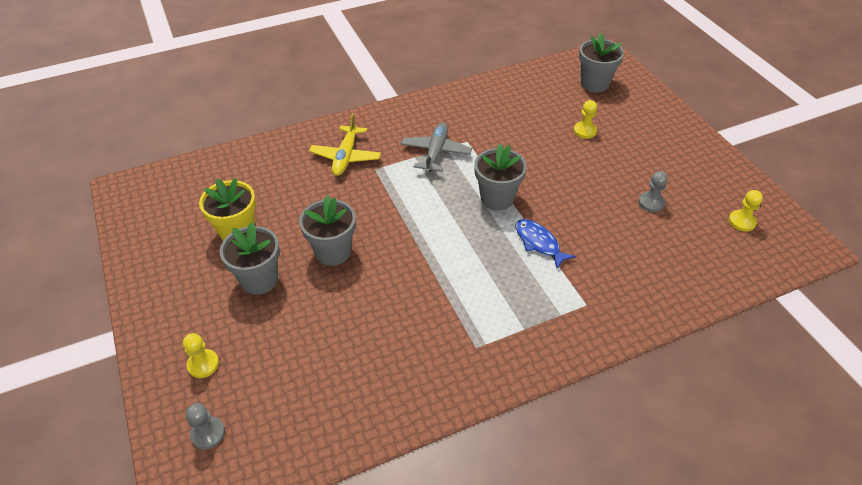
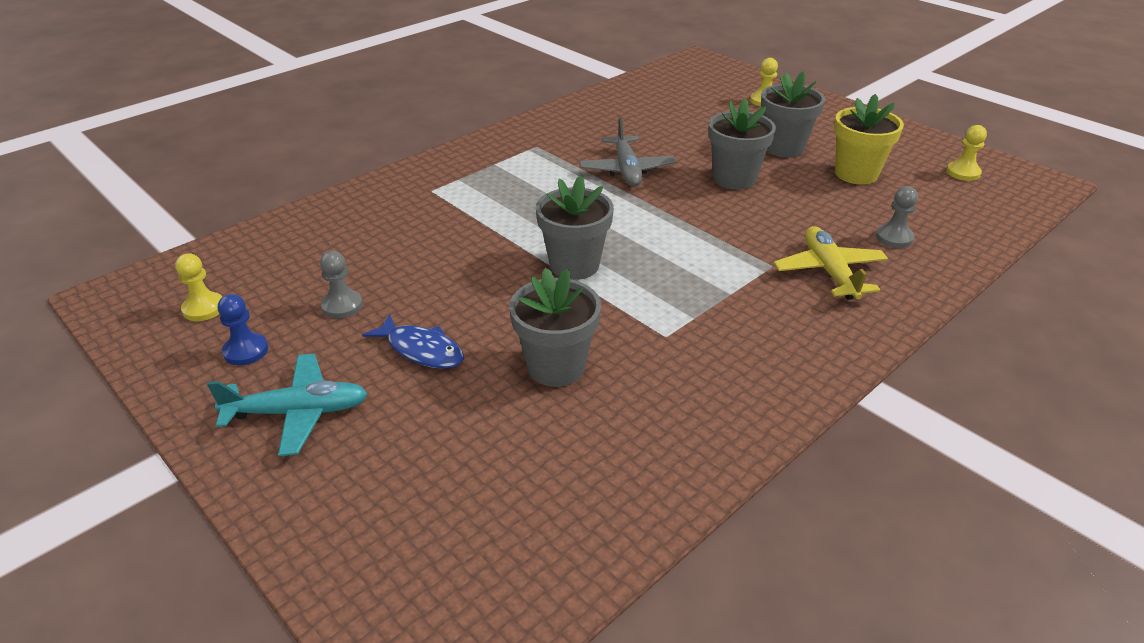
camera: 160 degrees right, 10 degrees down
grey pawn [186,403,225,450] -> grey pawn moved to [876,186,918,248]
grey plane [401,122,472,173] -> grey plane moved to [579,117,676,187]
blue fish [515,219,576,269] -> blue fish moved to [362,314,464,369]
yellow pawn [573,100,597,139] -> yellow pawn moved to [947,125,987,181]
grey flower pot [579,33,624,93] -> grey flower pot moved to [509,268,601,387]
none -> turquoise plane [207,354,368,456]
none -> blue pawn [218,294,268,365]

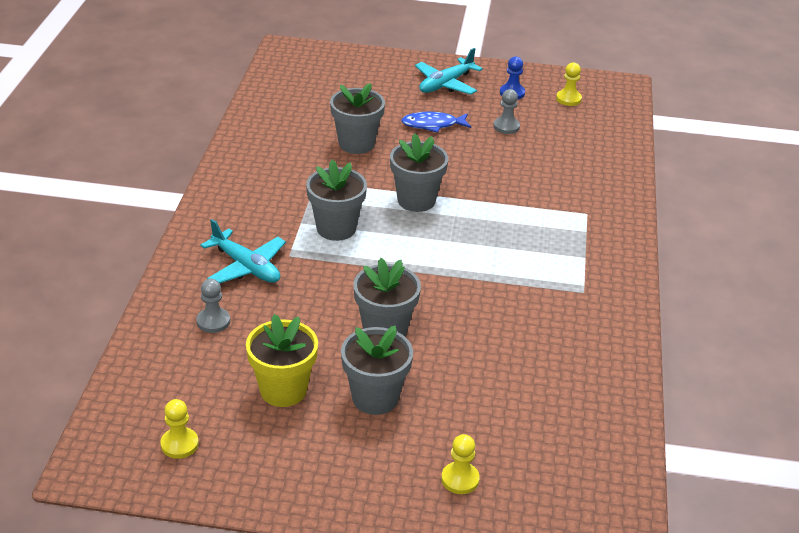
camera: 140 degrees right, 0 degrees up
grey plane [579,117,676,187] -> none
yellow plane [774,226,888,300] -> turquoise plane [201,219,286,283]
none -> grey flower pot [306,160,367,241]

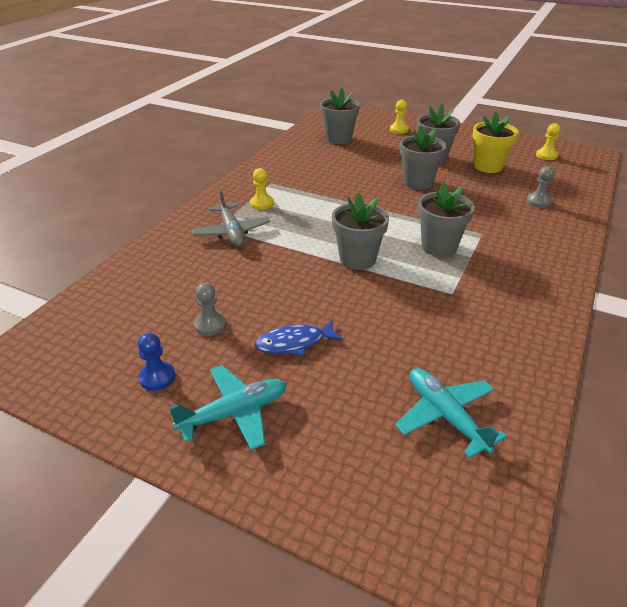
camera: 160 degrees left, 0 degrees up
turquoise plane [201,219,286,283] -> turquoise plane moved to [395,368,507,458]
grey flower pot [330,83,385,154] -> grey flower pot moved to [320,88,360,144]
blue fish [401,112,471,133] -> blue fish turned 150 degrees clockwise [255,320,343,356]
yellow pawn [556,62,582,106] -> yellow pawn moved to [250,168,274,210]
none -> grey plane [192,190,270,246]

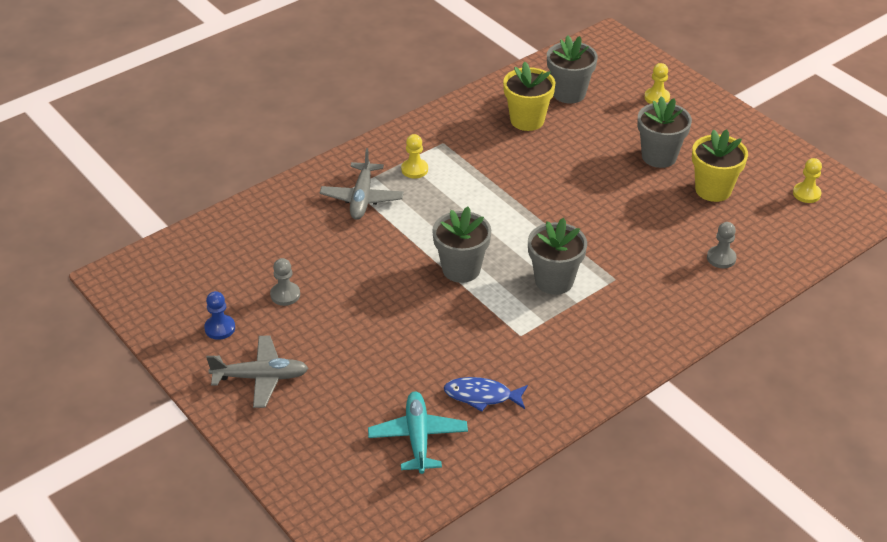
camera: 25 degrees right, 5 degrees up
turquoise plane [169,365,286,450] -> grey plane [206,335,308,408]
blue fish [255,320,343,356] -> blue fish moved to [444,377,528,412]
grey flower pot [400,126,446,189] -> none
none -> yellow flower pot [503,62,555,131]

